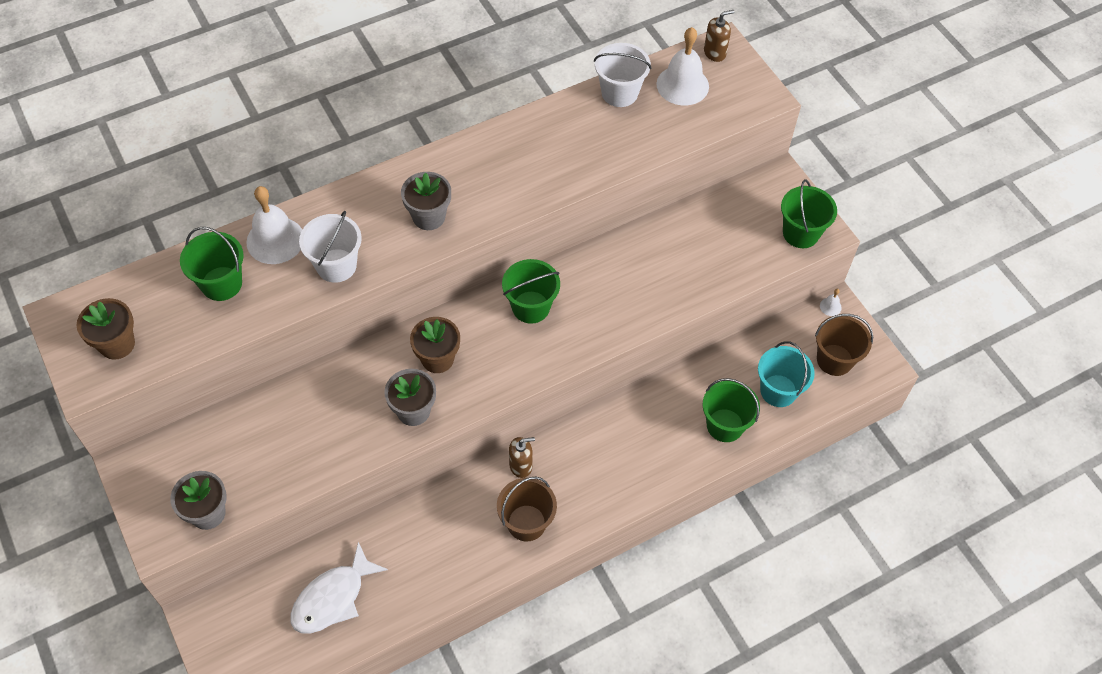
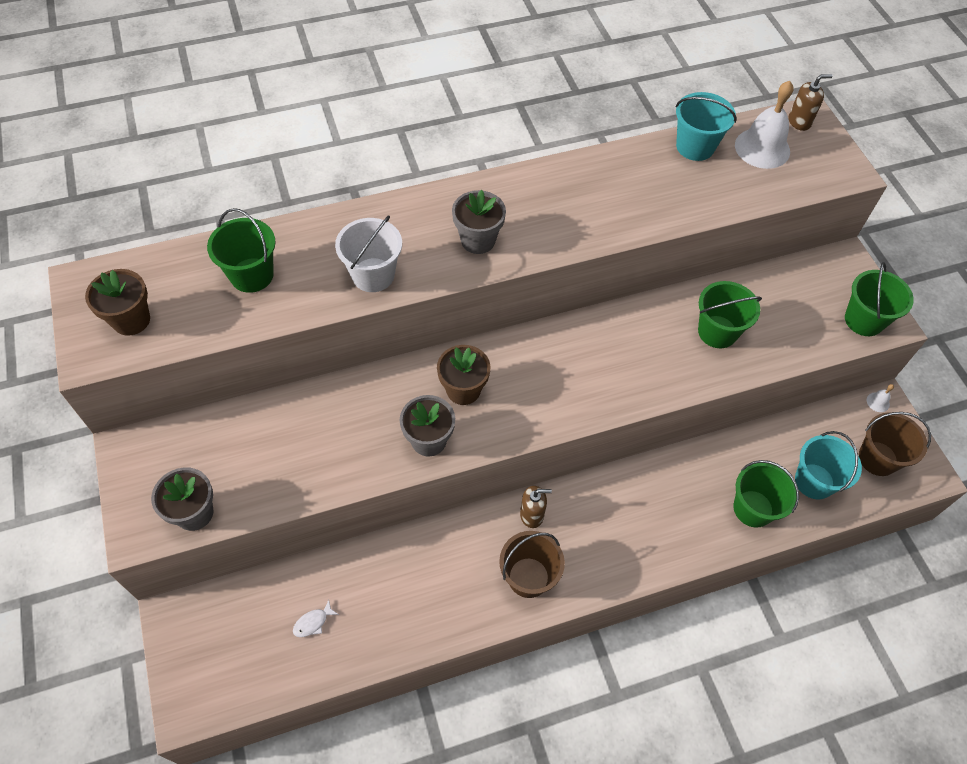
camera: 10 degrees right, 0 degrees up
white bell [246,186,302,264] -> none
white fish [290,542,388,634] -> white fish [293,600,339,637], size x0.42
green bucket [502,259,560,324] -> green bucket moved to [698,281,762,348]
white bucket [594,43,651,107] -> turquoise bucket [676,92,737,161]

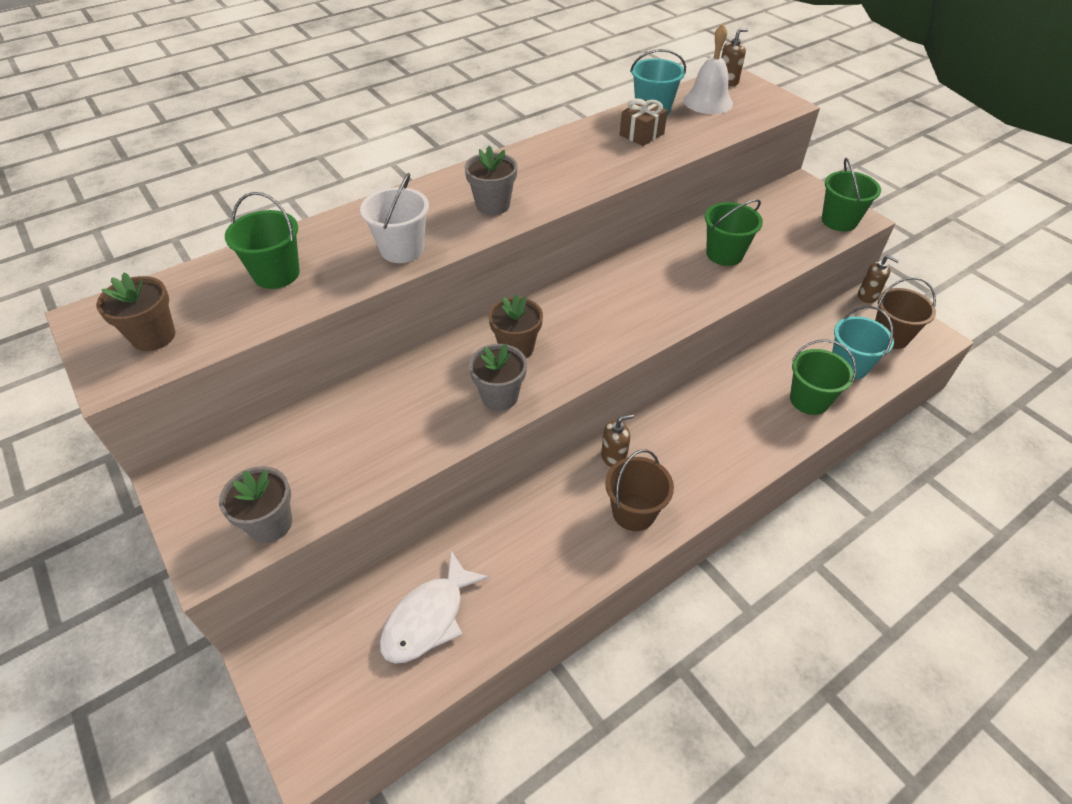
camera: 15 degrees left, 10 degrees down
white fish [293,600,339,637] -> white fish [380,551,489,664], size x2.41
white bell [867,384,894,412] -> brown soap dispenser [858,255,899,303]
none -> brown gift [620,98,668,146]

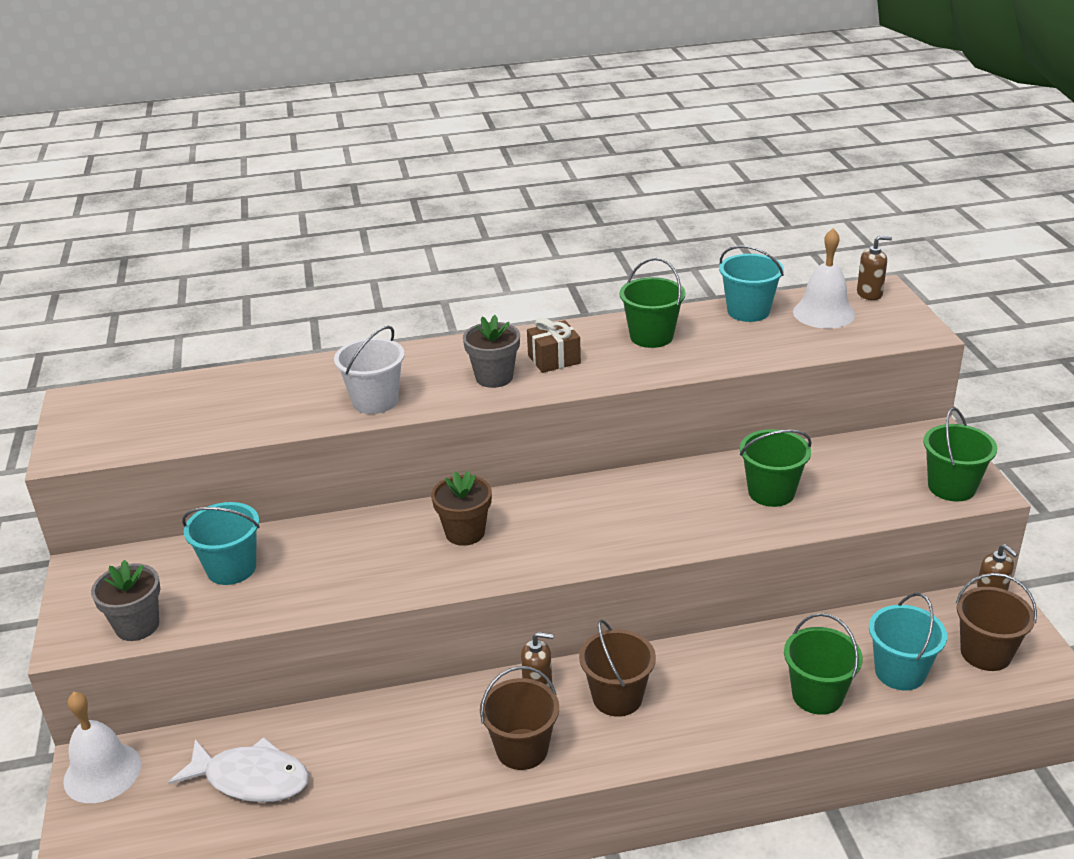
camera: 25 degrees right, 15 degrees down
brown flower pot [96,273,175,351] -> none
green bucket [225,192,300,289] -> green bucket moved to [620,258,685,348]
white fish [380,551,489,664] -> white fish turned 135 degrees counterclockwise [168,737,309,802]
grey flower pot [469,344,527,411] -> none
brown gift [620,98,668,146] -> brown gift moved to [527,318,581,373]
none -> white bell [63,692,141,803]
none -> turquoise bucket [182,502,260,585]
none -> brown bucket [579,619,656,717]

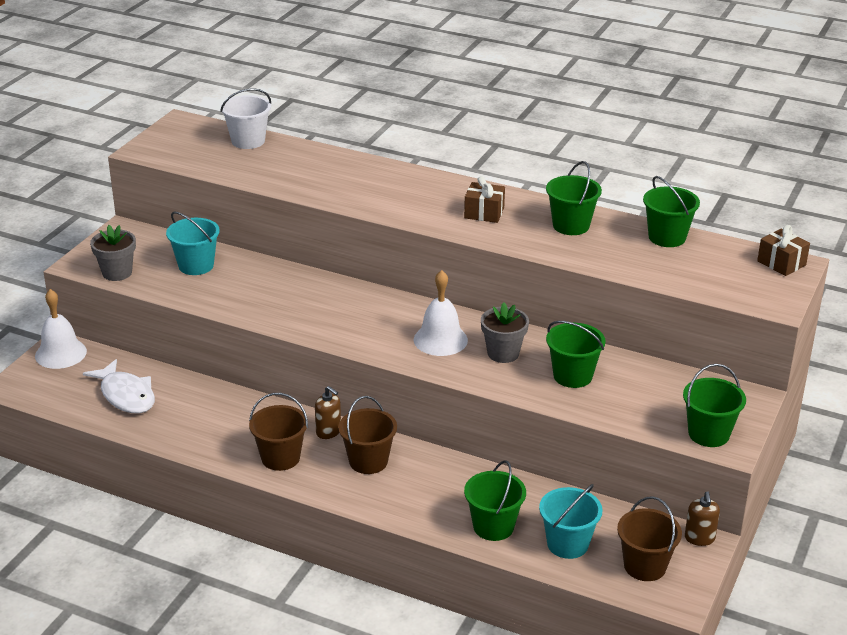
camera: 35 degrees right, 0 degrees up
white bucket [334,326,405,414] -> white bucket moved to [220,88,271,149]
brown flower pot [431,471,492,546] -> none
grey flower pot [463,315,520,388] -> grey flower pot moved to [481,302,529,363]
turquoise bucket [719,245,784,322] -> green bucket [643,176,700,247]
white bell [793,228,855,329] -> white bell moved to [414,270,468,356]
brown soap dispenser [857,236,892,300] -> brown gift [757,225,810,276]

